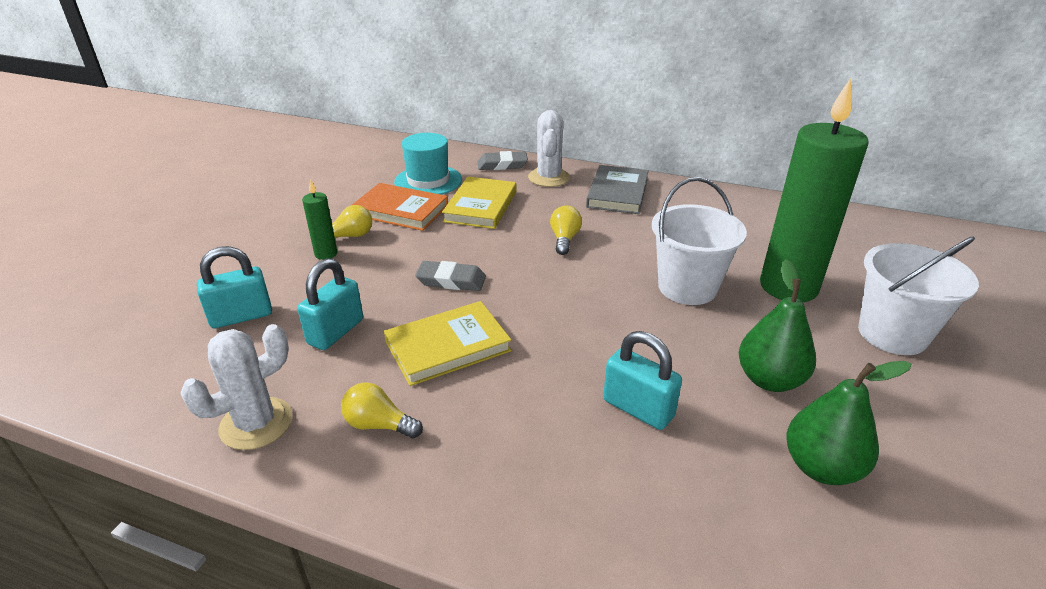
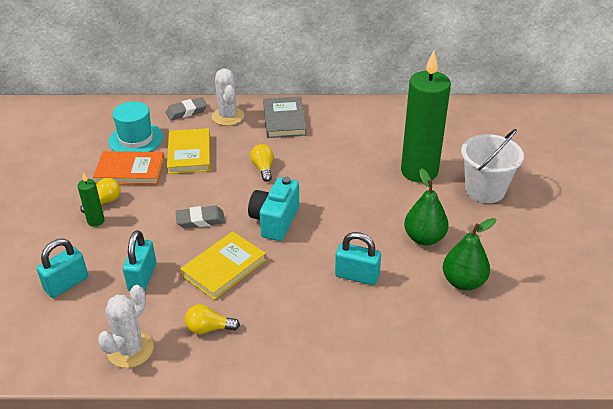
camera: 20 degrees left, 5 degrees up
white bucket [652,177,747,305] -> none
none -> turquoise camera [248,177,299,241]

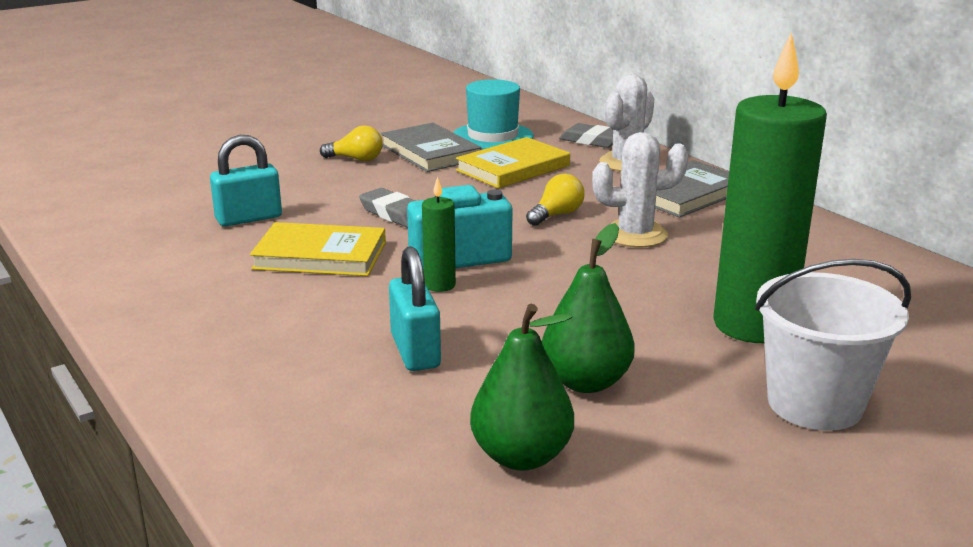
camera: 55 degrees right, 15 degrees down
turquoise padlock [37,239,88,298] -> none
green candle [77,172,104,227] -> green candle moved to [422,177,456,292]
orange book [93,151,164,185] -> grey book [381,123,481,172]
white cactus [98,285,154,368] -> white cactus moved to [592,132,688,247]
yellow light bulb [185,304,240,334] -> none

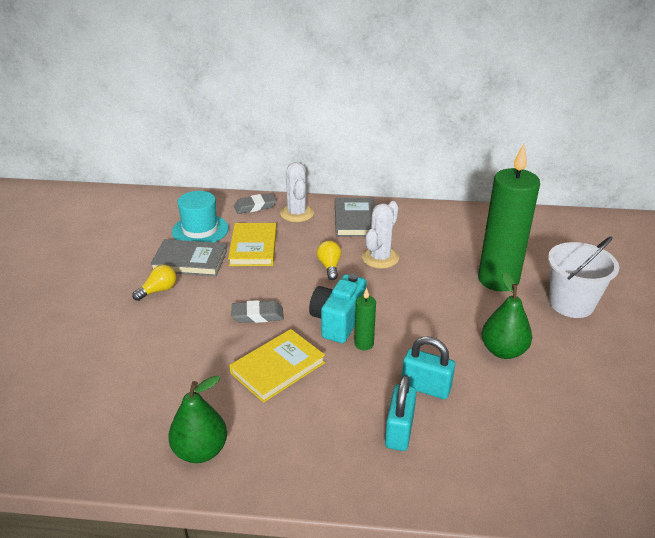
camera: 50 degrees left, 10 degrees up
turquoise padlock [210,135,282,226] -> turquoise padlock moved to [385,375,417,451]
green pear [470,304,574,470] -> green pear moved to [168,376,227,463]

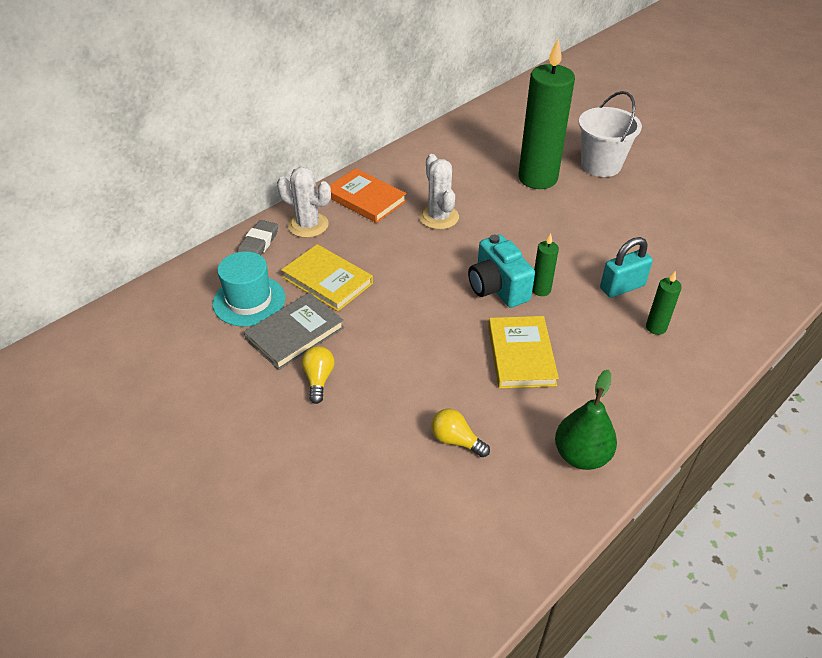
camera: 50 degrees left, 10 degrees up
grey eraser [231,300,284,323] -> none
yellow light bulb [317,241,341,280] -> yellow light bulb moved to [431,409,490,457]
grey book [335,198,375,237] -> orange book [330,168,407,223]
turquoise padlock [385,375,417,451] -> green candle [646,271,682,335]
green pear [482,271,532,359] -> none

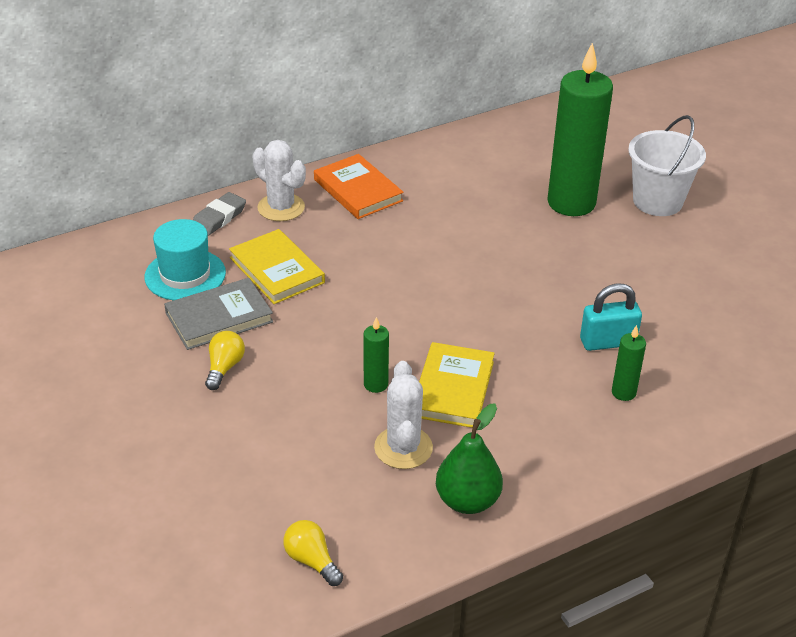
camera: 15 degrees right, 5 degrees down
white cactus [419,154,459,230] -> white cactus moved to [374,361,433,469]
yellow light bulb [431,409,490,457] -> yellow light bulb moved to [283,520,343,586]
turquoise camera [468,235,535,308] -> none
green candle [532,234,559,296] -> green candle moved to [363,317,389,393]

